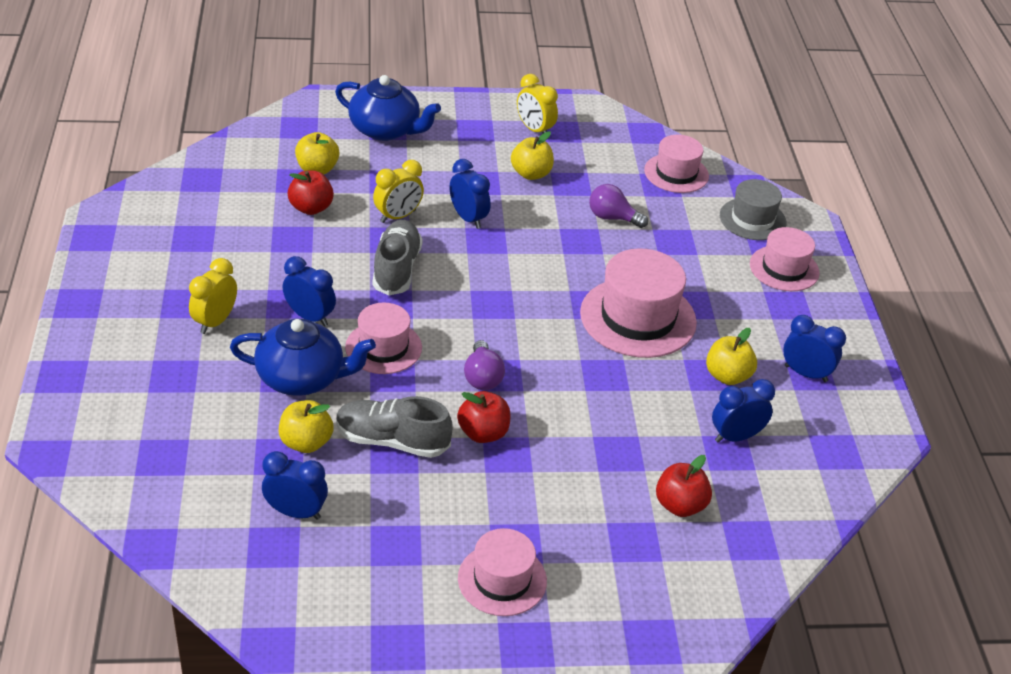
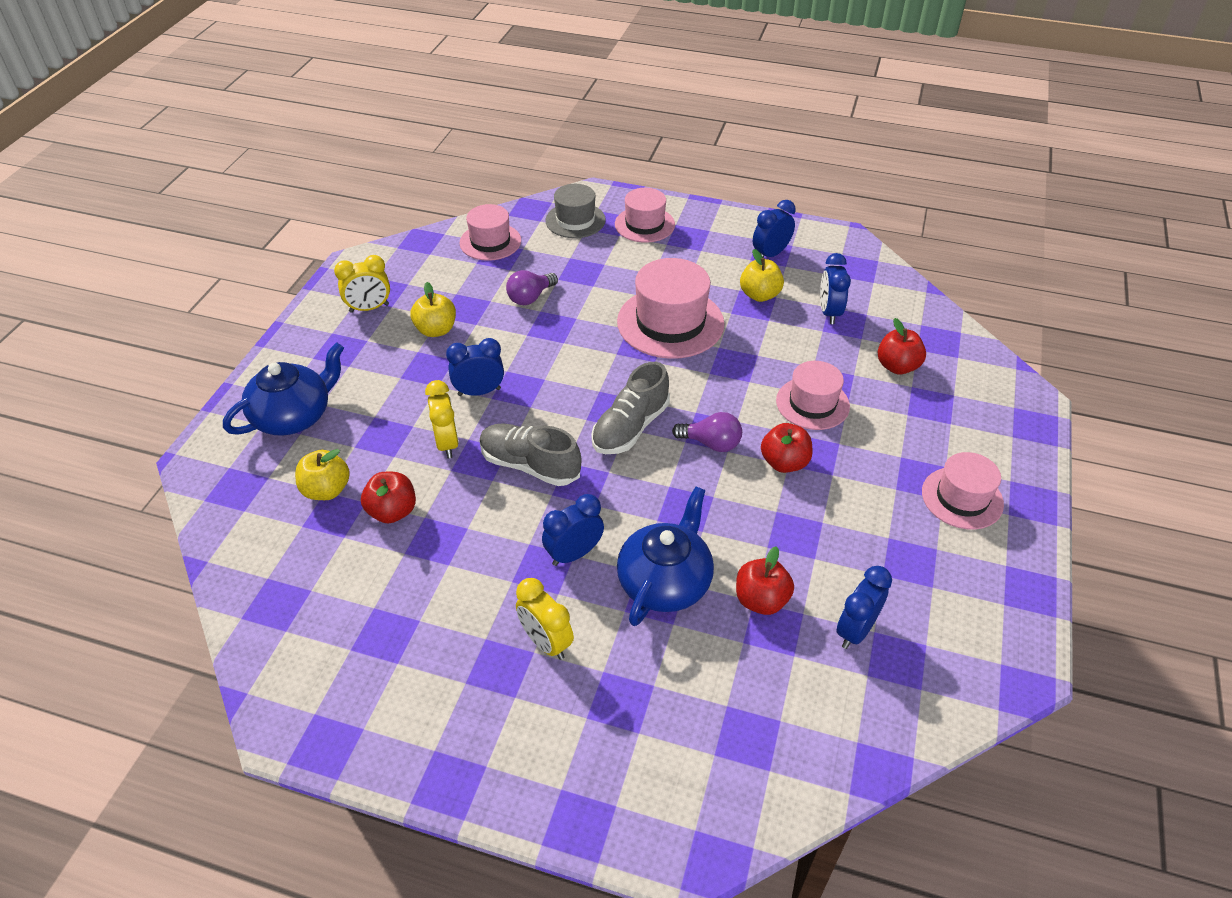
camera: 65 degrees left, 5 degrees up
yellow apple [279,400,334,453] -> red apple [736,546,794,615]
grey shoe [336,396,452,458] -> grey shoe moved to [591,362,670,454]
pink hat [345,303,422,374] -> pink hat moved to [776,361,850,430]

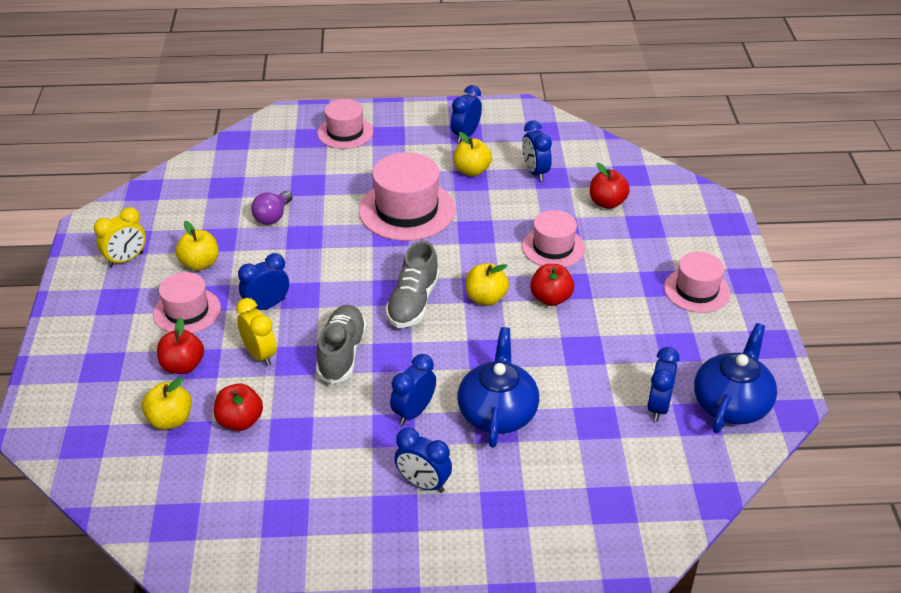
camera: 20 degrees left, 5 degrees down
blue teapot [223,342,344,436] -> blue teapot moved to [694,323,777,433]
pink hat [460,204,521,261] -> pink hat moved to [153,272,221,334]
grey shoe [479,423,582,486] -> grey shoe turned 90 degrees clockwise [316,305,367,384]
yellow clock [516,578,574,660] -> blue clock [394,427,452,493]
grey hat [545,184,606,238] -> none
purple light bulb [672,412,742,452] -> yellow apple [466,263,509,306]
red apple [736,546,794,615] -> red apple moved to [157,318,204,374]

